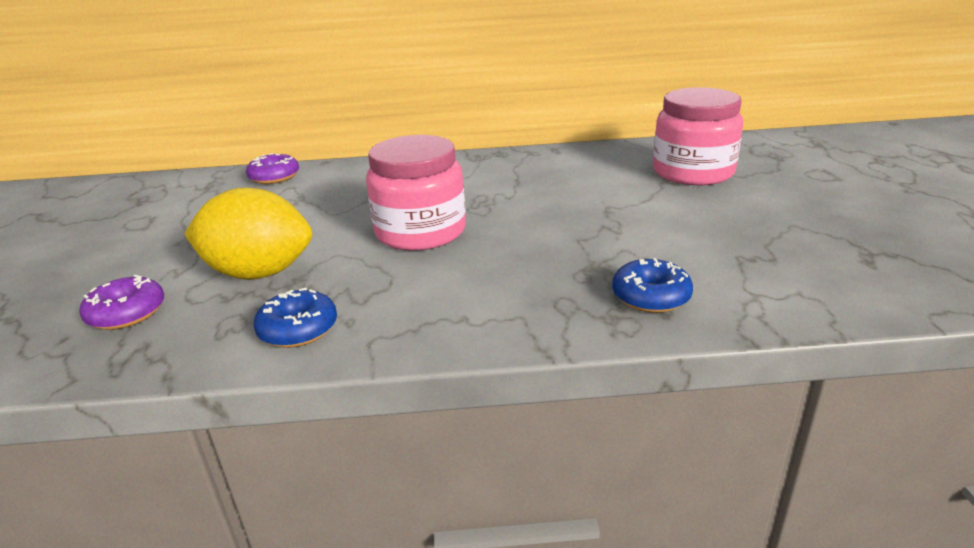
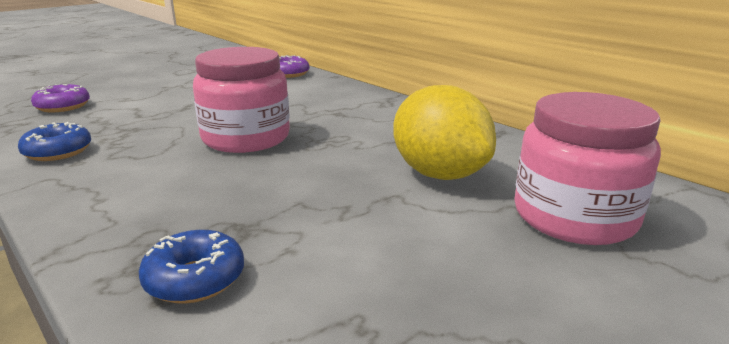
camera: 50 degrees right, 5 degrees down
yellow lemon [184,188,312,280] -> yellow lemon moved to [393,85,496,180]

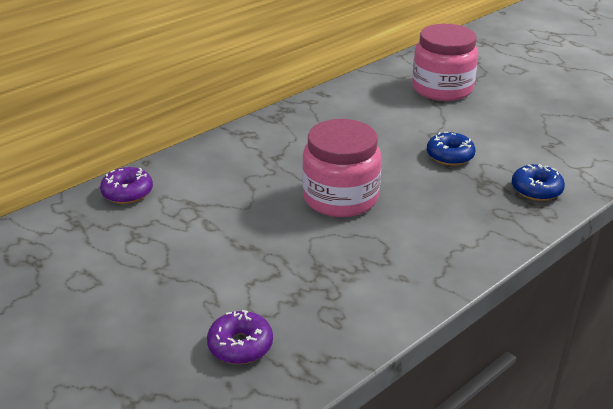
camera: 90 degrees left, 10 degrees up
blue donut [18,122,91,161] -> blue donut moved to [427,132,475,166]
yellow lemon [393,85,496,180] -> none

